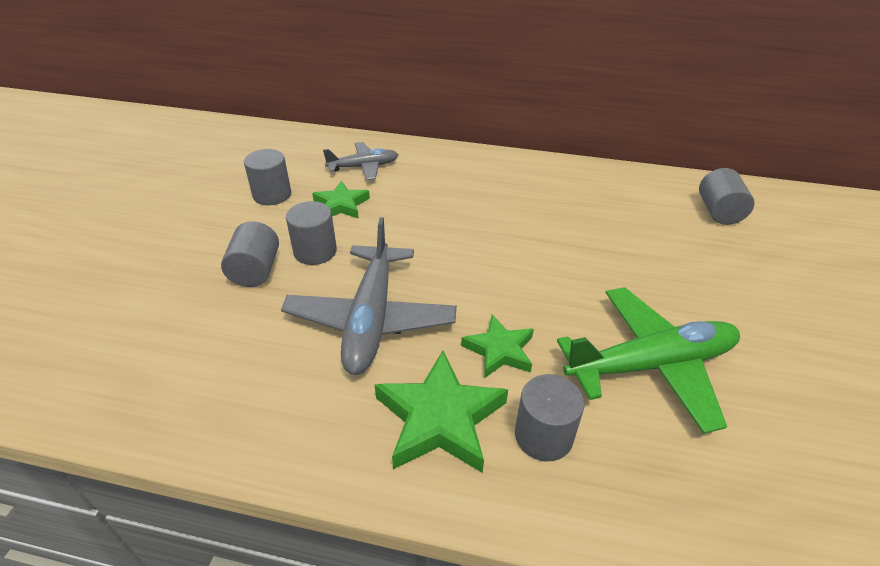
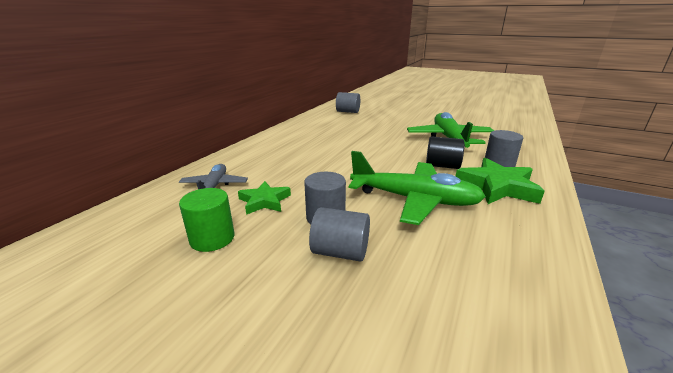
camera: 75 degrees left, 15 degrees down
grey cylinder [244,149,291,205] -> green cylinder [179,188,234,252]
grey plane [281,217,457,375] -> green plane [349,151,486,225]
green star [461,315,534,378] -> black cylinder [426,136,464,169]

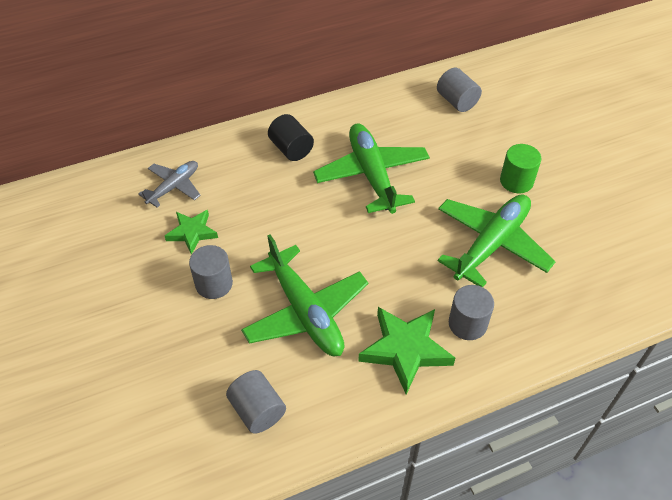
camera: 40 degrees right, 25 degrees up
green cylinder [179,188,234,252] -> green cylinder moved to [500,144,541,193]
grey cylinder [309,207,370,262] -> grey cylinder moved to [226,370,286,434]
black cylinder [426,136,464,169] -> black cylinder moved to [268,114,314,161]
none -> green plane [313,123,430,214]

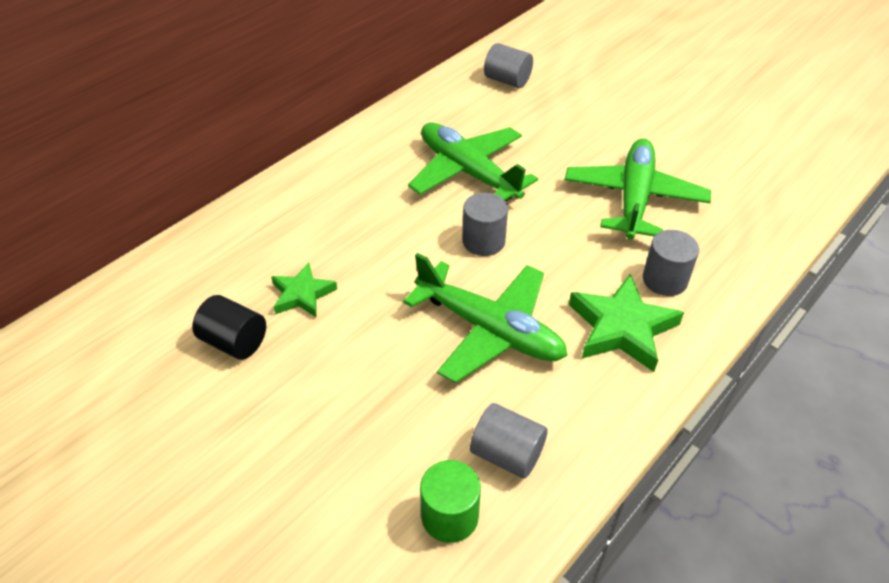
camera: 25 degrees left, 5 degrees down
grey plane [138,161,201,208] -> none
grey cylinder [189,245,233,299] -> grey cylinder moved to [463,192,508,256]
black cylinder [268,114,314,161] -> black cylinder moved to [192,295,266,360]
green cylinder [500,144,541,193] -> green cylinder moved to [420,460,481,543]

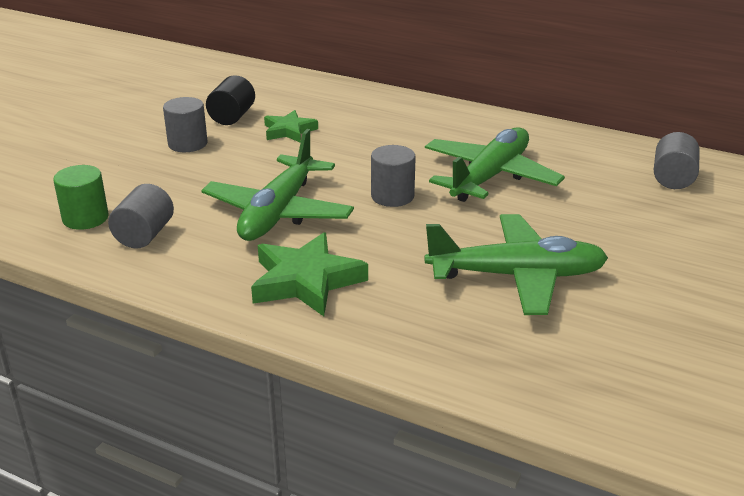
camera: 75 degrees right, 15 degrees down
grey cylinder [643,230,699,296] -> grey cylinder moved to [163,97,208,152]

